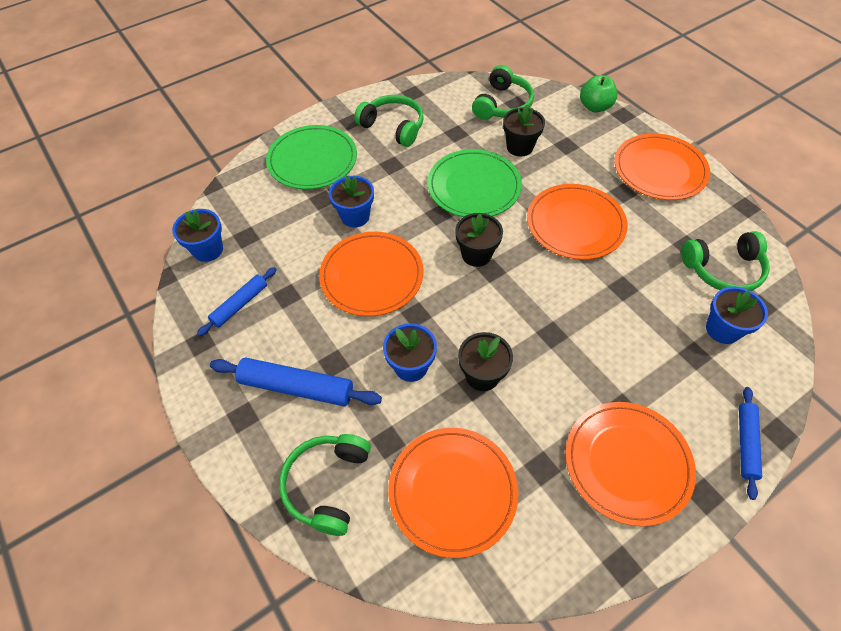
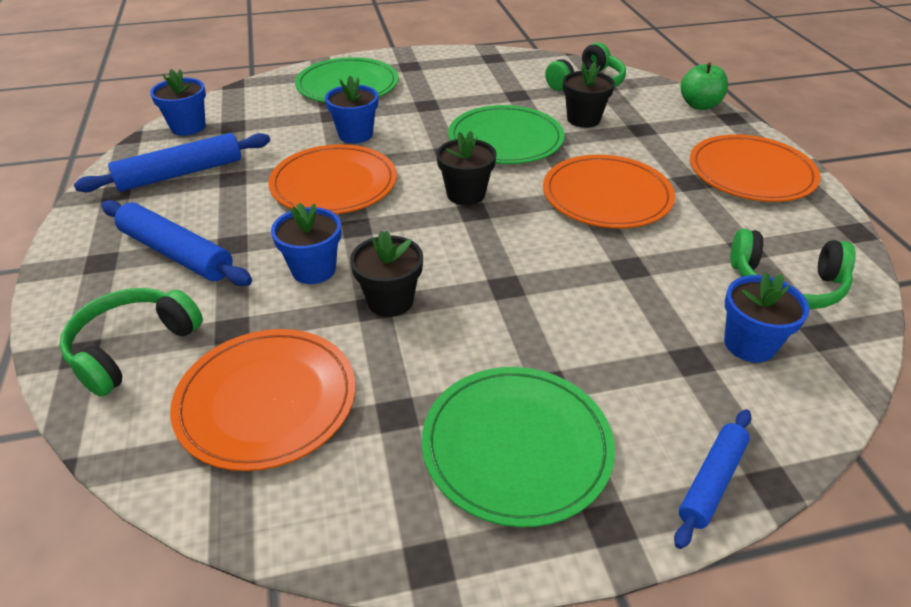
camera: 20 degrees right, 15 degrees down
blue rolling pin [197,267,277,336] -> blue rolling pin [74,133,270,192], size x1.60
green headphones [354,95,424,147] -> none
orange plate [566,402,696,527] -> green plate [422,367,615,527]

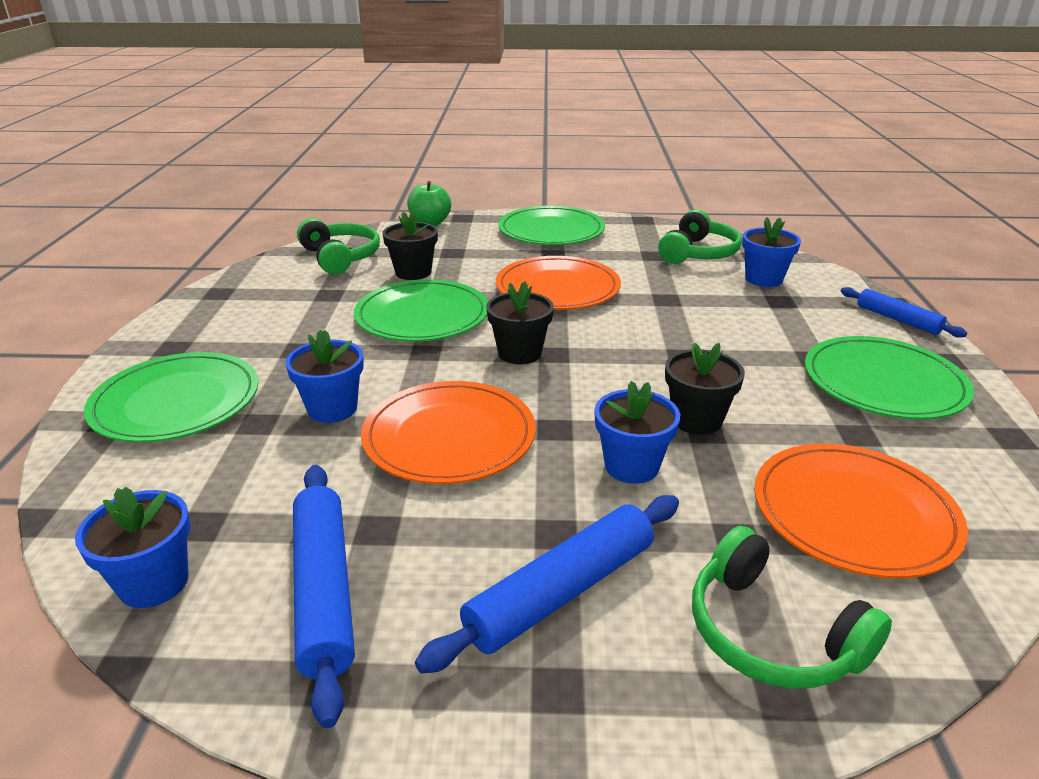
camera: 75 degrees left, 10 degrees down
orange plate [690,134,821,202] -> green plate [498,206,605,245]

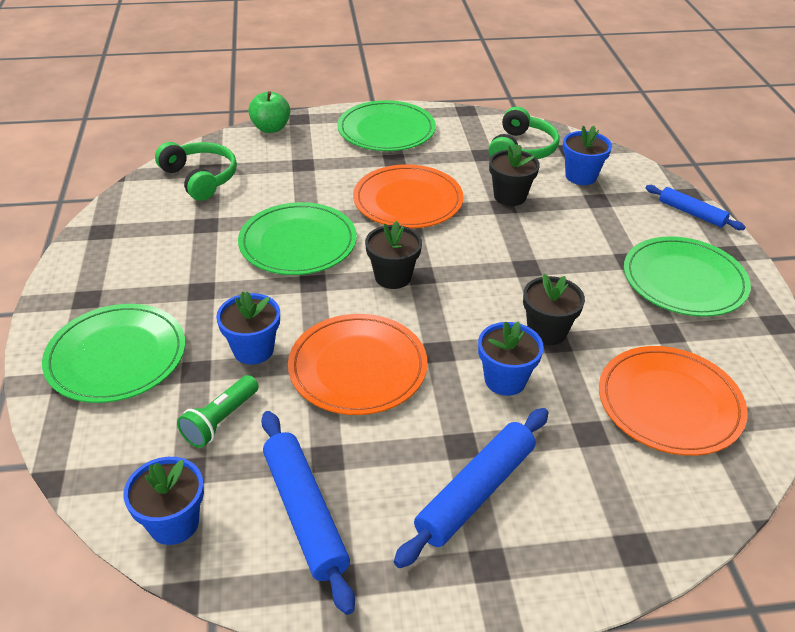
camera: 10 degrees left, 10 degrees up
black flower pot [382,211,438,280] -> black flower pot moved to [489,144,540,206]
green headphones [692,526,892,689] -> none
none -> green flashlight [177,375,259,448]

